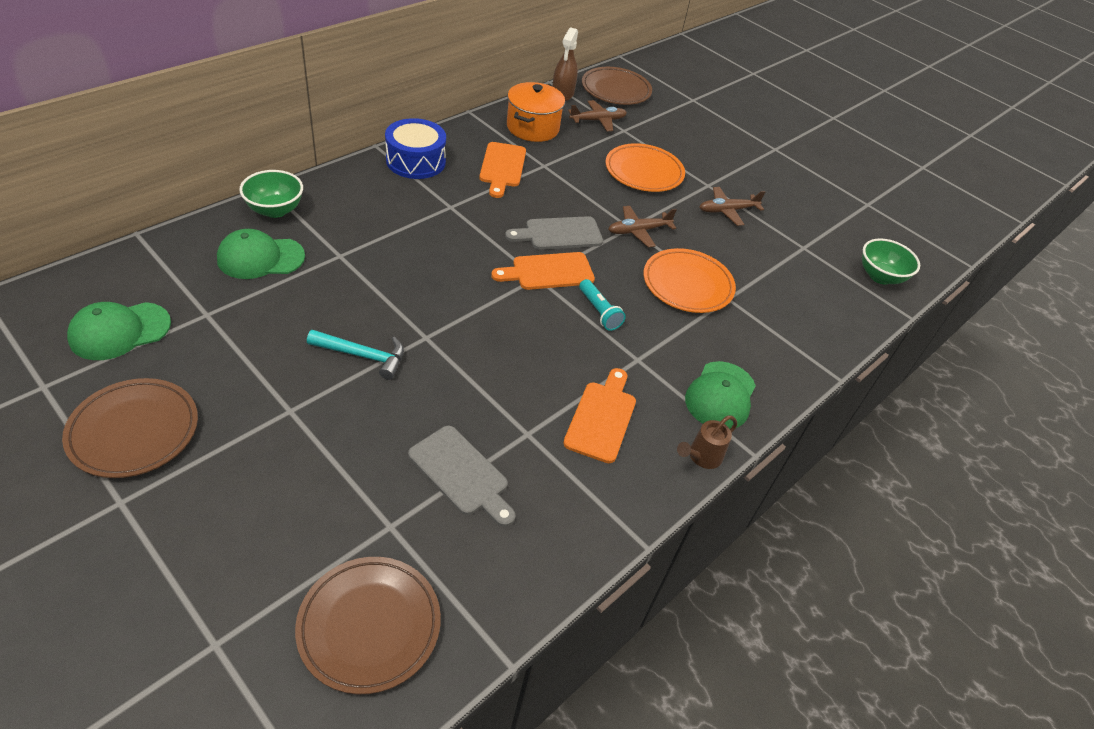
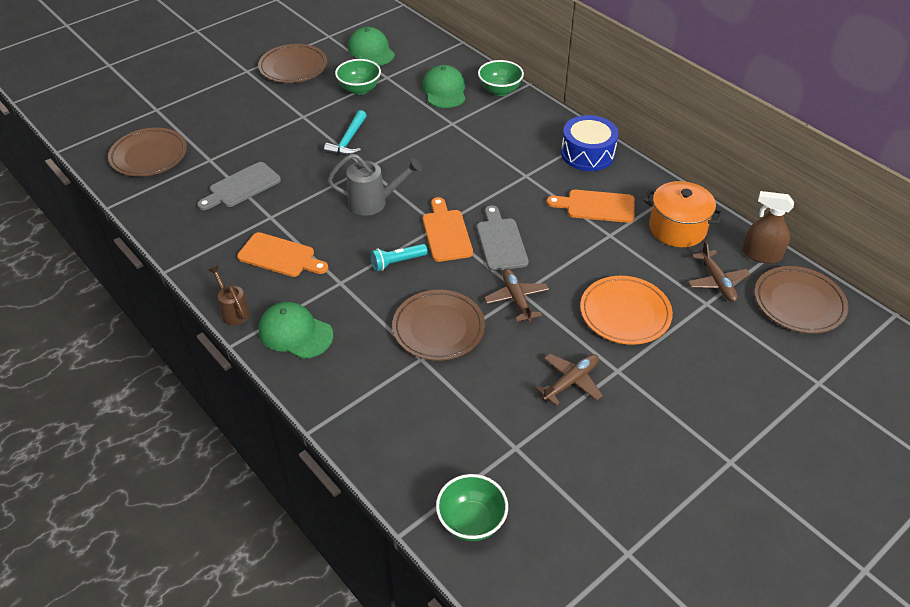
camera: 100 degrees right, 0 degrees up
orange plate [643,248,736,313] -> brown plate [392,290,485,361]
brown plane [700,187,765,226] -> brown plane turned 60 degrees clockwise [535,354,603,406]
none -> grey watering can [328,154,422,216]
none -> green bowl [335,59,381,95]

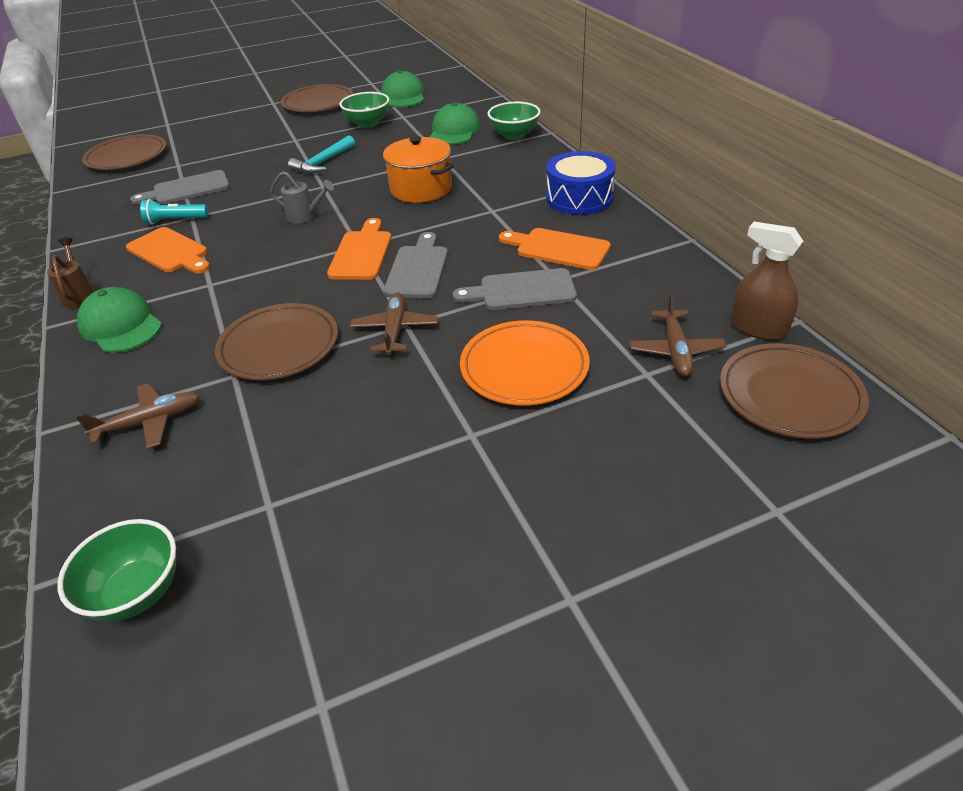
camera: 20 degrees right, 5 degrees down
grey watering can [328,154,422,216] -> grey watering can [270,171,334,223], size x0.66
turquoise flashlight [370,244,428,271] -> turquoise flashlight moved to [140,199,208,225]
brown plane [535,354,603,406] -> brown plane moved to [75,383,200,449]
orange pot [644,181,723,247] -> orange pot moved to [383,136,454,203]
none -> grey cutting board [453,268,577,310]

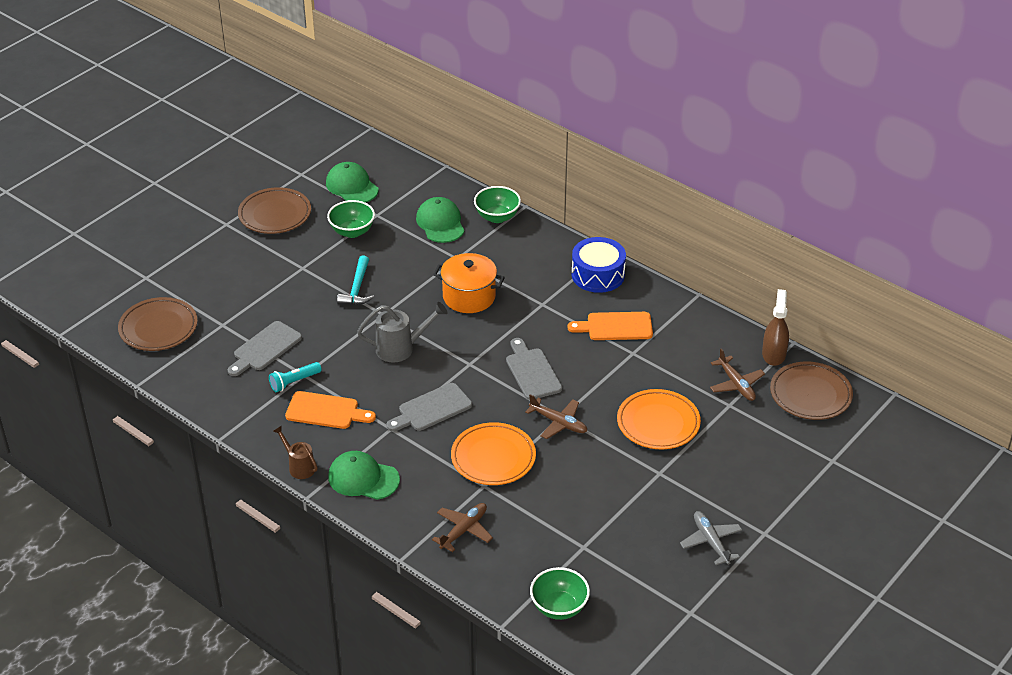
camera: 30 degrees left, 0 degrees up
brown plate [215,303,338,380] -> orange plate [451,422,536,485]
grey watering can [270,171,334,223] -> grey watering can [357,302,448,363], size x1.53
orange cutting board [327,218,391,280] -> none
brown plane [350,292,438,355] -> brown plane turned 150 degrees clockwise [525,394,587,439]
grey cutting board [453,268,577,310] -> grey cutting board moved to [387,383,472,431]
brown spray bottle [731,222,803,340] -> brown spray bottle turned 90 degrees clockwise [762,289,789,366]
none -> grey plane [680,511,742,565]

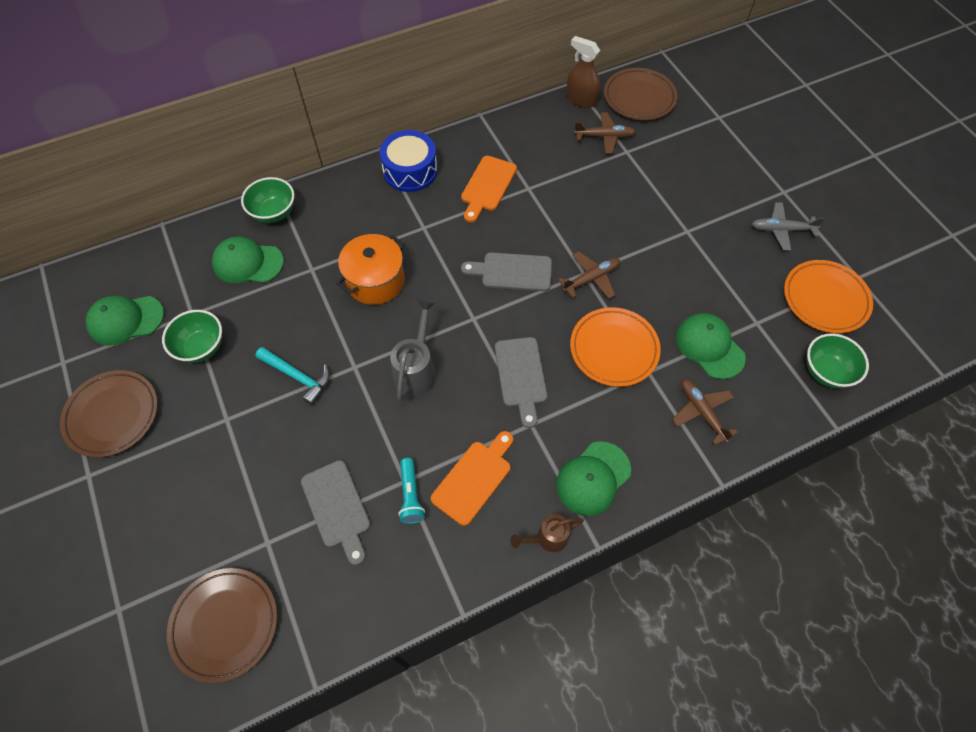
camera: 65 degrees left, 20 degrees up
orange plate [617,389,701,449] -> orange plate moved to [784,260,873,333]
none -> green cap [676,313,746,379]

